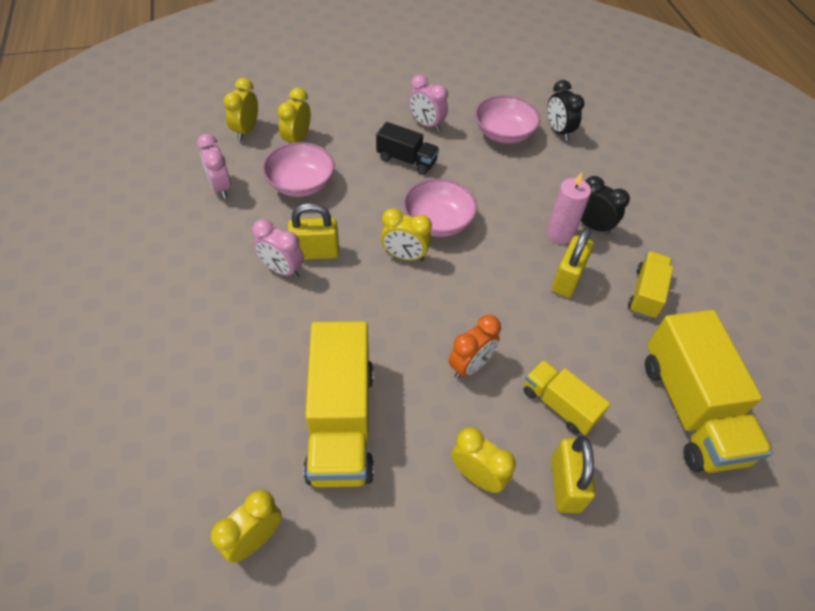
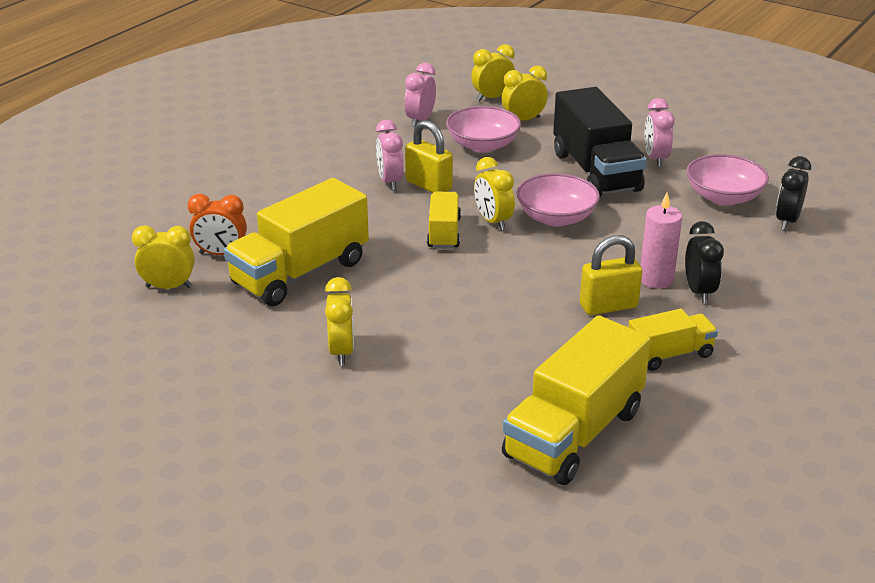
camera: 50 degrees right, 20 degrees down
black truck [376,122,439,175] -> black truck [553,87,646,197], size x1.84
orange clock [449,315,501,379] -> orange clock moved to [188,194,247,255]
yellow truck [524,360,610,435] -> yellow truck moved to [427,192,461,249]
yellow padlock [551,436,596,513] -> none

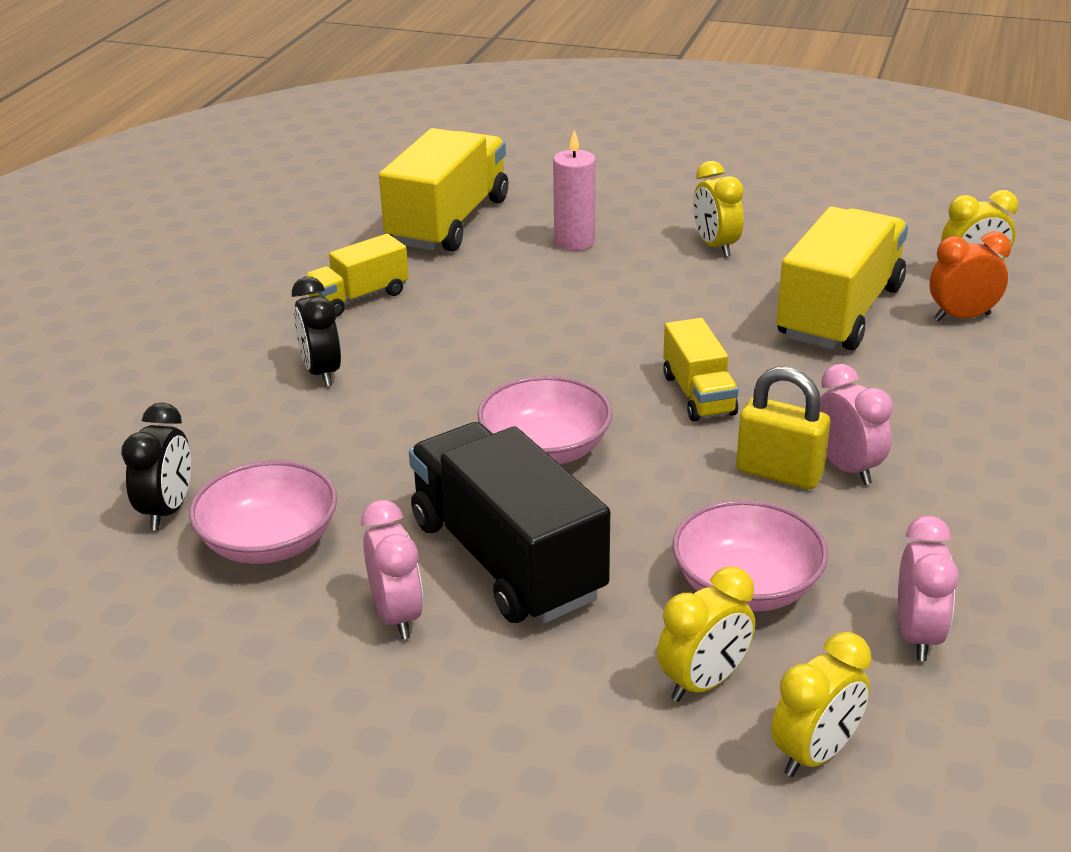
camera: 165 degrees right, 0 degrees up
yellow clock [474,157,515,230] -> none
yellow padlock [580,235,642,315] -> none
pink candle [640,193,682,289] -> pink candle moved to [553,130,596,251]

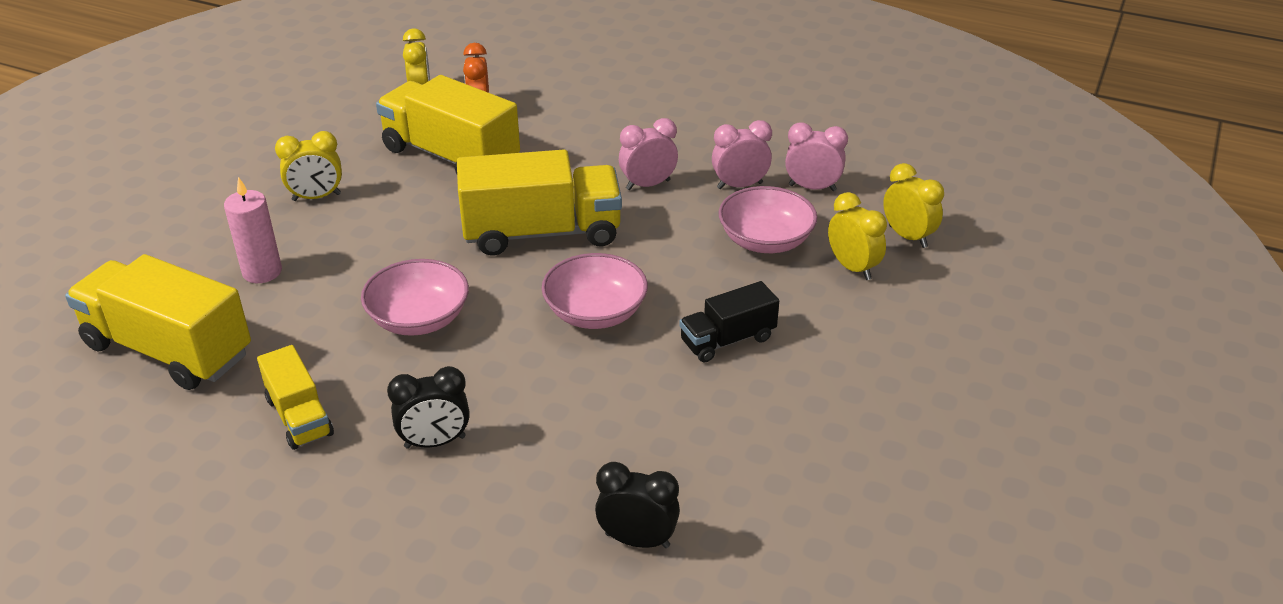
camera: 85 degrees left, 5 degrees up
pink bowl [189,460,337,564] -> pink bowl moved to [361,259,469,336]
pink clock [361,500,423,639] -> pink clock moved to [712,120,772,189]
black truck [409,422,610,624] -> black truck [679,281,779,363], size x0.54
yellow truck [663,318,739,422] -> yellow truck [457,150,622,256], size x1.84
yellow padlock [736,367,830,489] -> none

